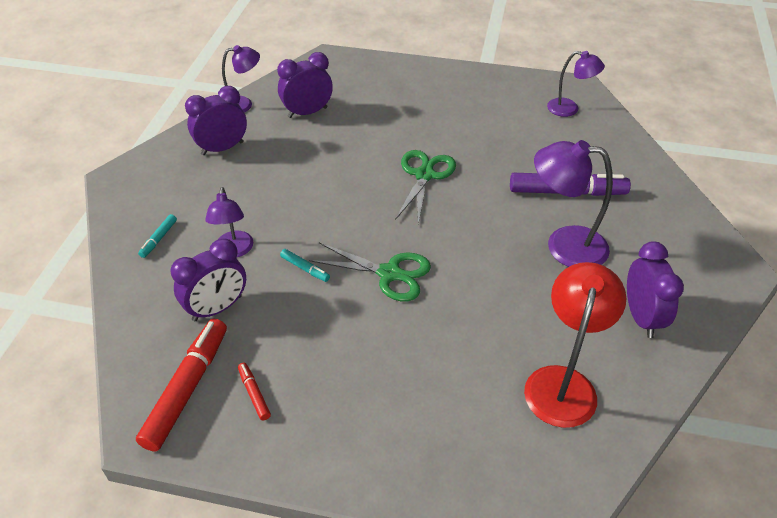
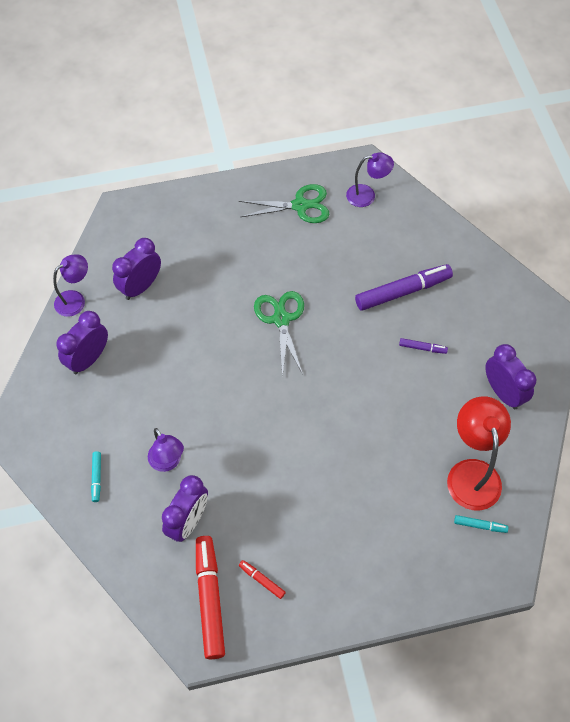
camera: 25 degrees left, 15 degrees up
turquoise marker [280,249,330,282] -> turquoise marker moved to [454,515,508,533]
green scissors [309,242,431,302] -> green scissors moved to [239,184,330,223]
purple lamp [534,140,613,267] -> purple marker [399,338,448,354]

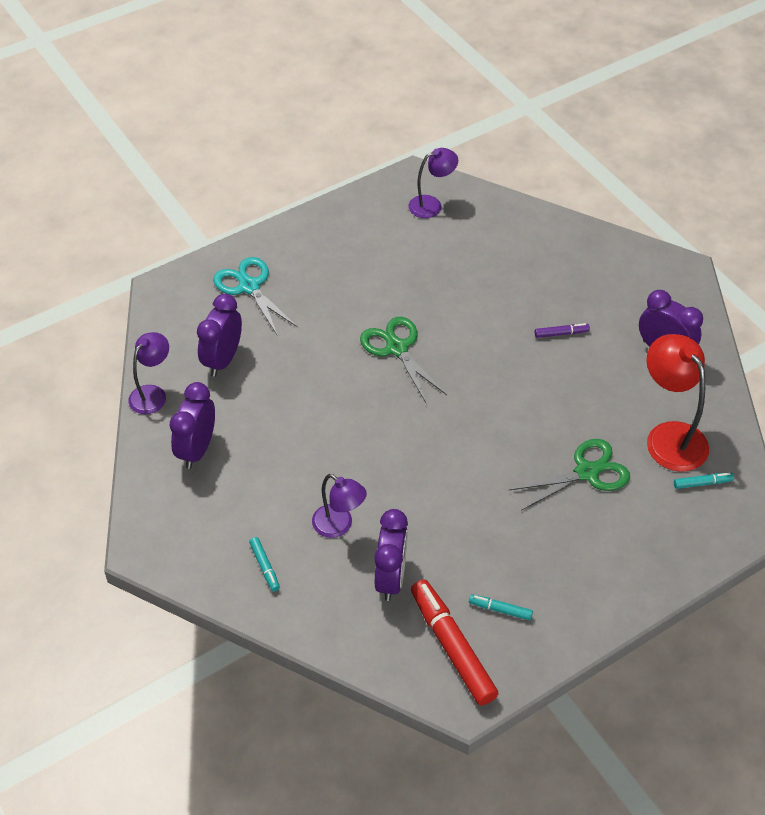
camera: 20 degrees left, 10 degrees down
green scissors [239,184,330,223] -> green scissors moved to [509,439,630,511]
red marker [239,560,286,599] -> turquoise marker [469,594,533,620]
purple marker [355,264,453,311] -> none
none -> turquoise scissors [213,257,298,336]

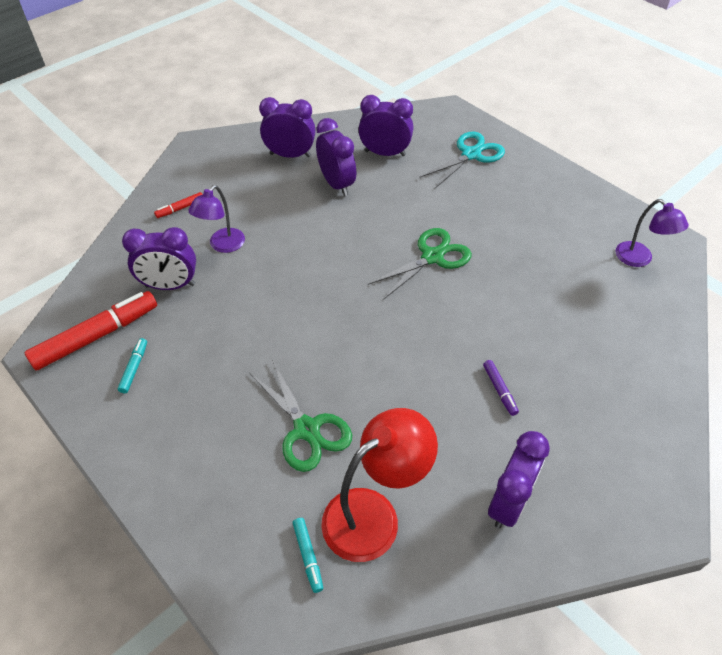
camera: 80 degrees right, 0 degrees up
purple lamp [129,332,169,414] -> none
turquoise marker [249,537,280,592] -> red marker [154,192,203,218]
none -> purple clock [316,118,356,196]

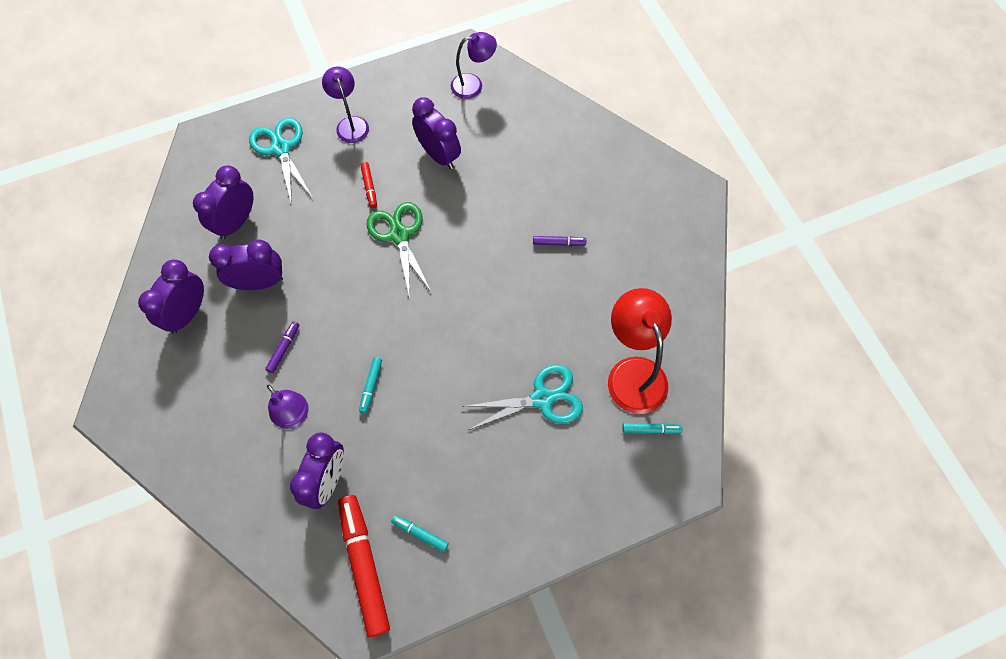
camera: 70 degrees left, 15 degrees up
red marker [154,192,203,218] -> red marker moved to [360,162,377,208]
green scissors [250,360,352,472] -> turquoise scissors [462,365,583,430]
purple clock [488,431,550,529] -> purple clock moved to [412,97,461,169]
none -> purple marker [265,321,299,373]
none -> purple lamp [322,66,369,143]
none -> turquoise marker [359,357,382,413]

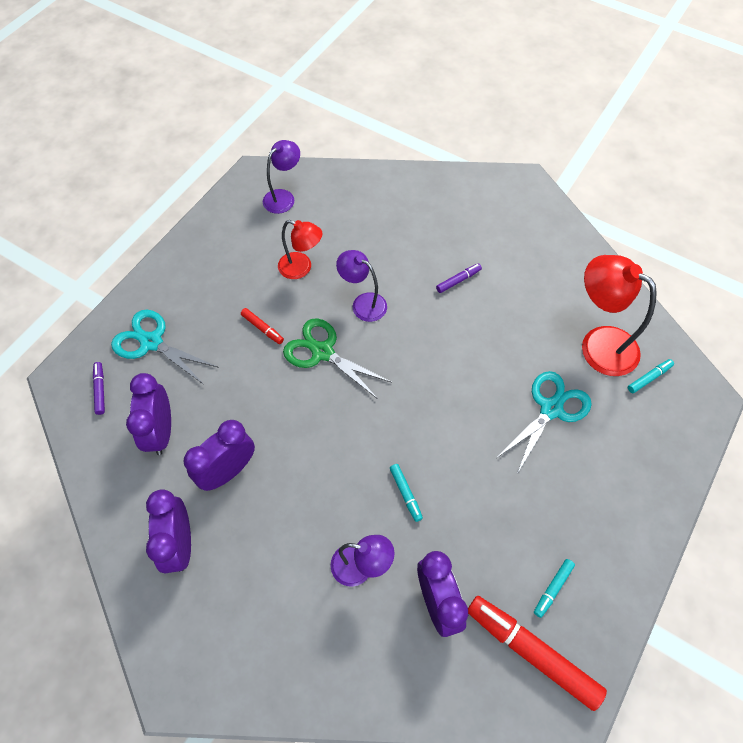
camera: 35 degrees left, 5 degrees down
purple marker [265,321,299,373] -> purple marker moved to [93,362,105,415]
purple lamp [322,66,369,143] -> purple lamp moved to [336,250,387,322]
turquoise marker [391,515,449,552] -> turquoise marker turned 45 degrees counterclockwise [534,559,575,618]
purple clock [412,97,461,169] -> red lamp [278,220,323,279]

